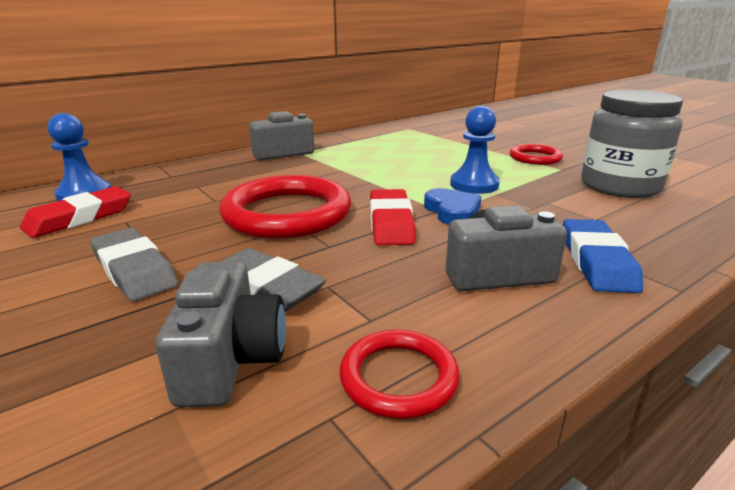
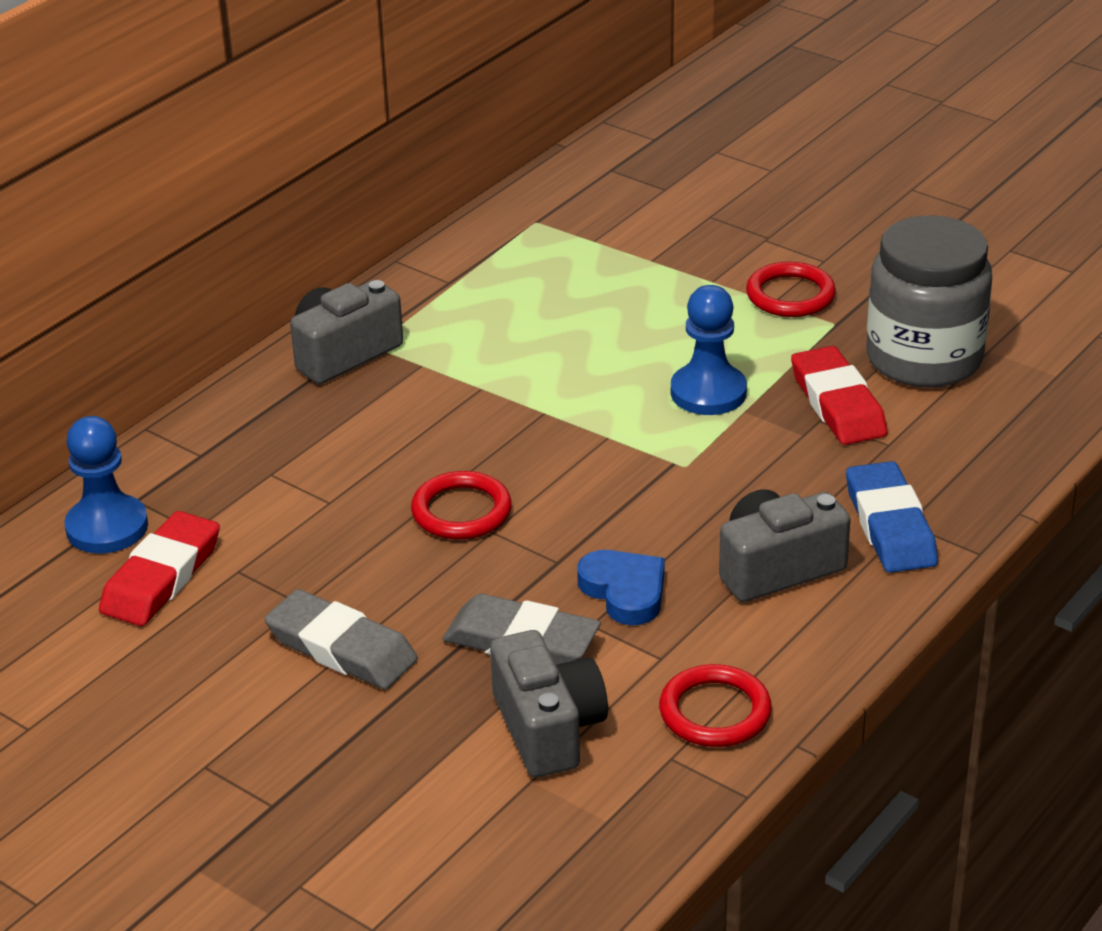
camera: 15 degrees left, 10 degrees up
red ring [219,175,351,239] -> red ring [411,471,512,539], size x0.53
red eraser [370,189,416,245] -> red eraser moved to [791,346,888,445]
blue heart [424,188,481,225] -> blue heart moved to [577,550,664,625]

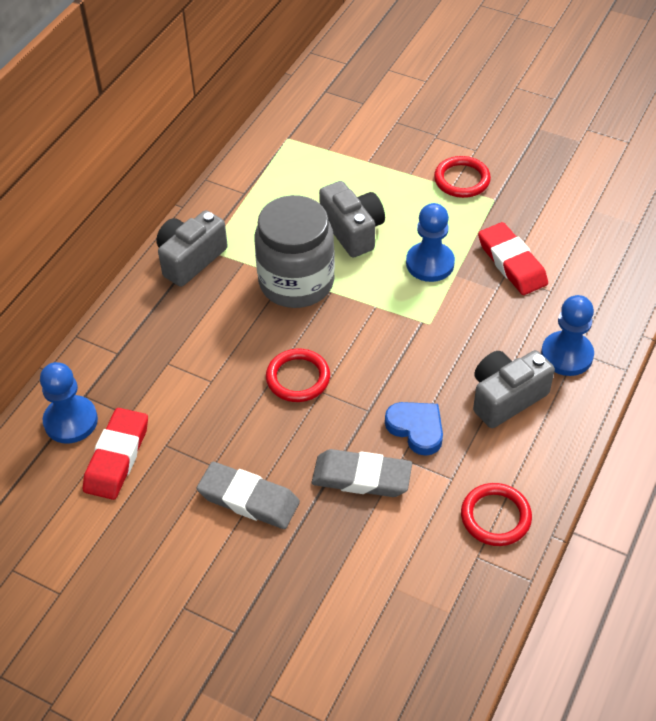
camera: 10 degrees left, 15 degrees up
grey camera [490,630,608,777] -> grey camera moved to [319,181,385,258]
blue eraser [846,461,938,573] -> blue pawn [541,295,594,376]
grey jar [866,215,992,388] -> grey jar moved to [254,195,335,308]

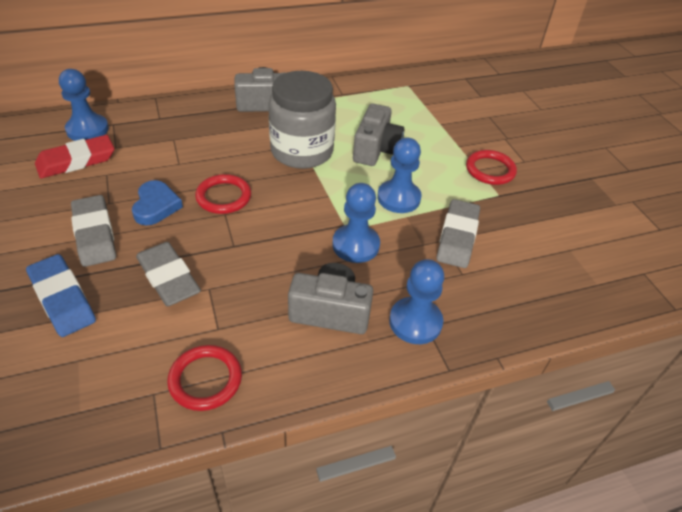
camera: 40 degrees right, 5 degrees down
blue heart [385,402,443,456] -> blue heart moved to [132,180,183,225]
red eraser [478,222,548,295] -> grey eraser [436,199,480,268]
none -> blue eraser [26,254,96,337]
none -> blue pawn [332,183,380,263]

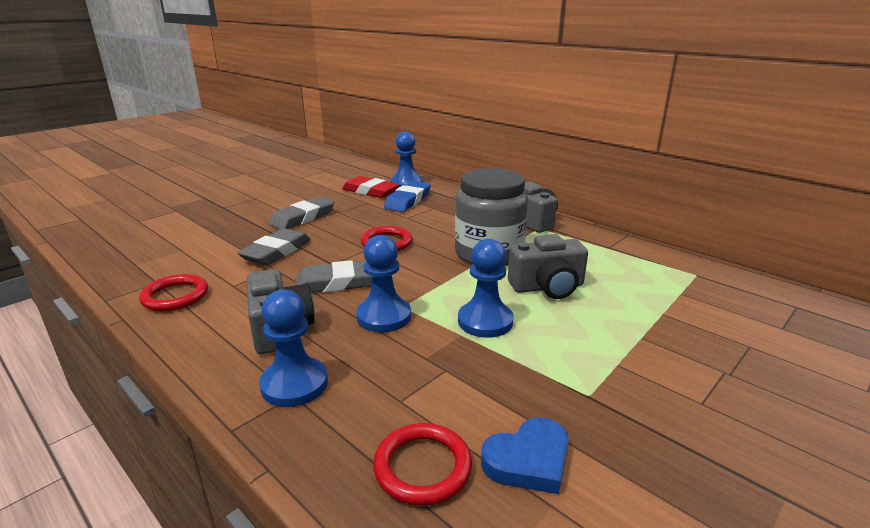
camera: 65 degrees right, 20 degrees down
blue eraser [26,254,96,337] -> blue eraser moved to [384,181,431,212]
blue heart [132,180,183,225] -> blue heart moved to [481,417,569,494]
grey eraser [436,199,480,268] -> grey eraser moved to [295,260,372,293]
red ring [466,150,517,185] -> red ring moved to [373,423,472,506]

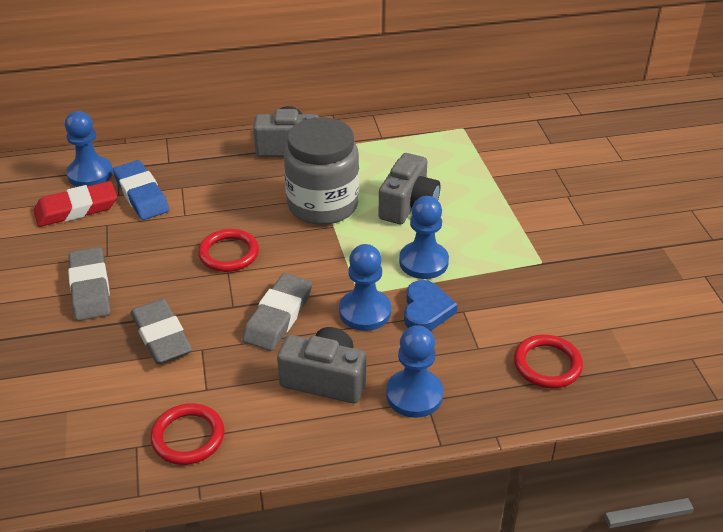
camera: 55 degrees left, 15 degrees up
blue heart [481,417,569,494] -> blue heart moved to [404,280,458,331]

